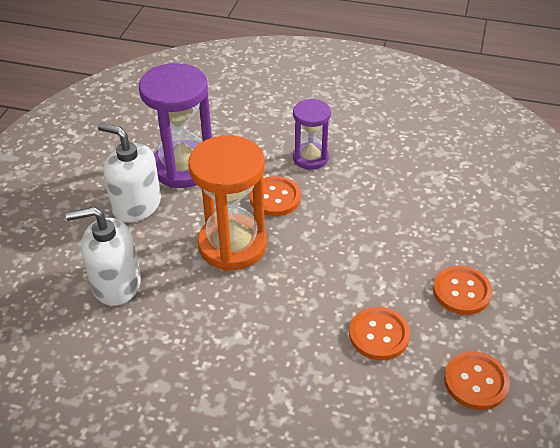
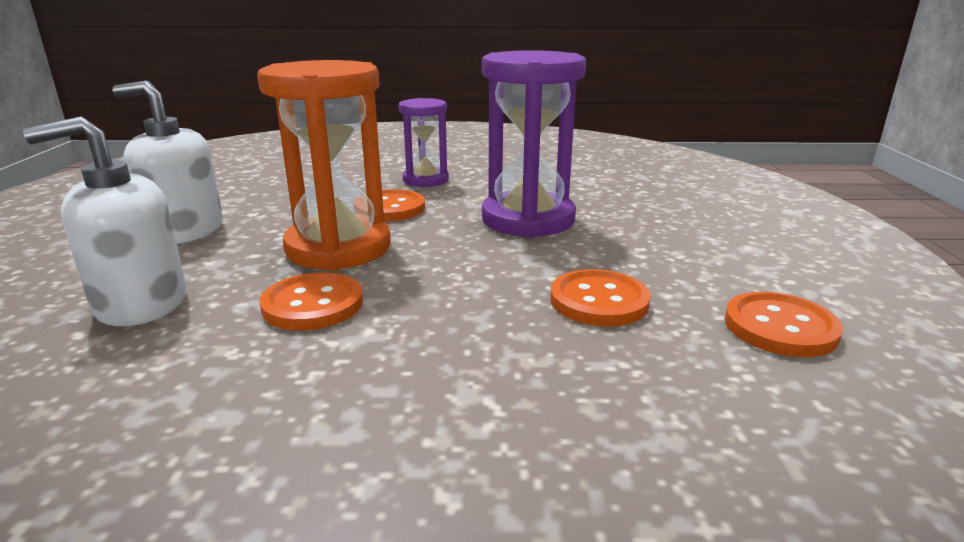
camera: 15 degrees left, 20 degrees down
purple hourglass [139,63,212,188] -> purple hourglass moved to [482,50,586,238]
orange button [433,266,493,315] -> orange button moved to [259,272,363,330]

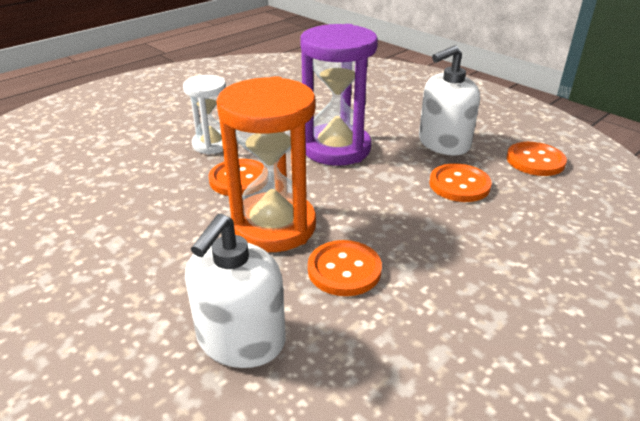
camera: 45 degrees left, 10 degrees up
white soap dispenser [112,81,223,244] -> white soap dispenser moved to [419,45,480,156]
purple hourglass [399,98,449,187] -> white hourglass [183,75,226,155]

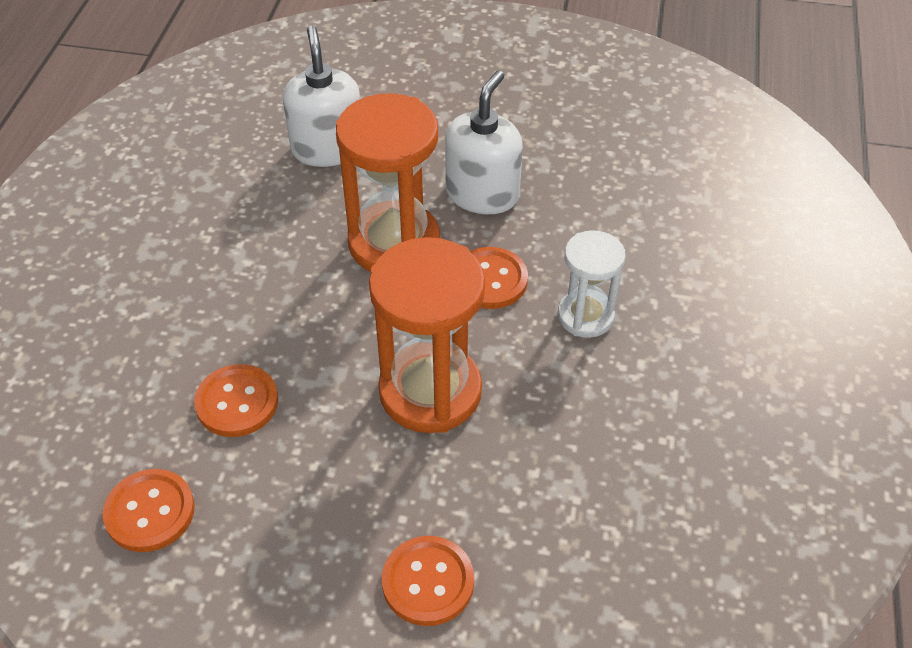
camera: 145 degrees right, 15 degrees up
purple hourglass [300,24,378,166] -> orange hourglass [369,237,485,433]
orange button [308,240,382,296] -> orange button moved to [382,536,474,626]
white soap dispenser [419,45,480,156] -> white soap dispenser moved to [445,71,523,214]

